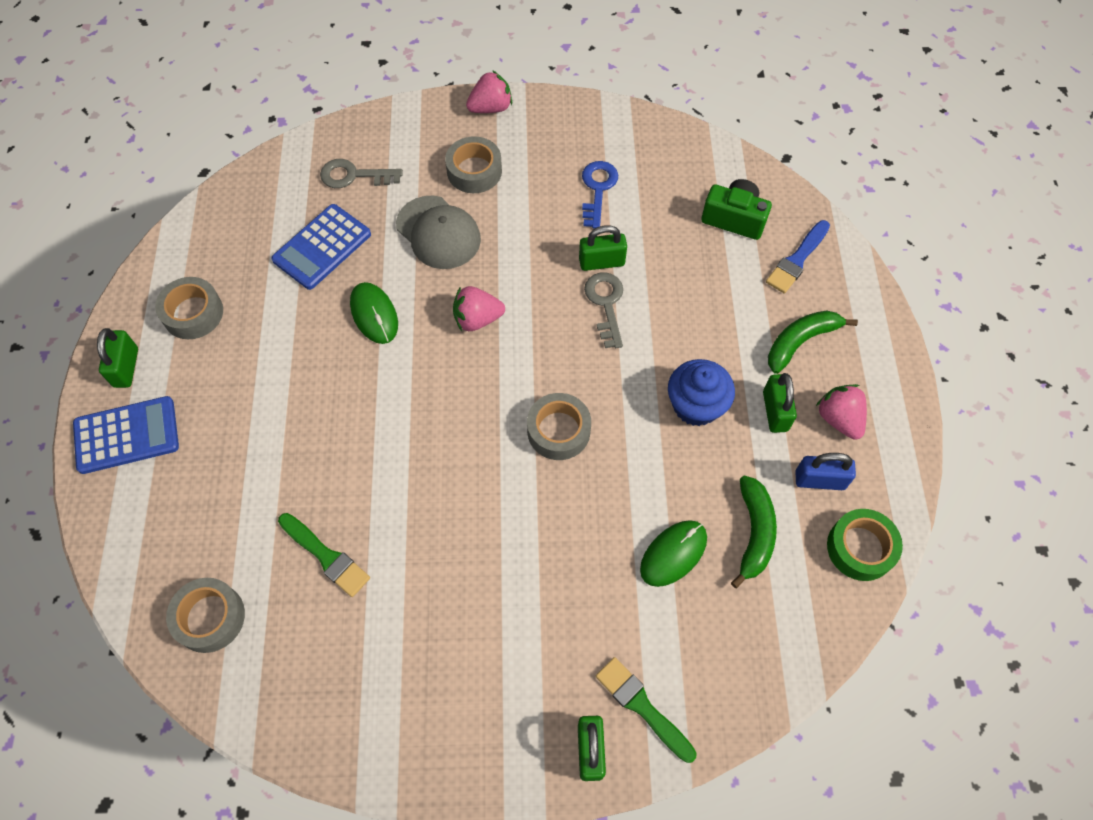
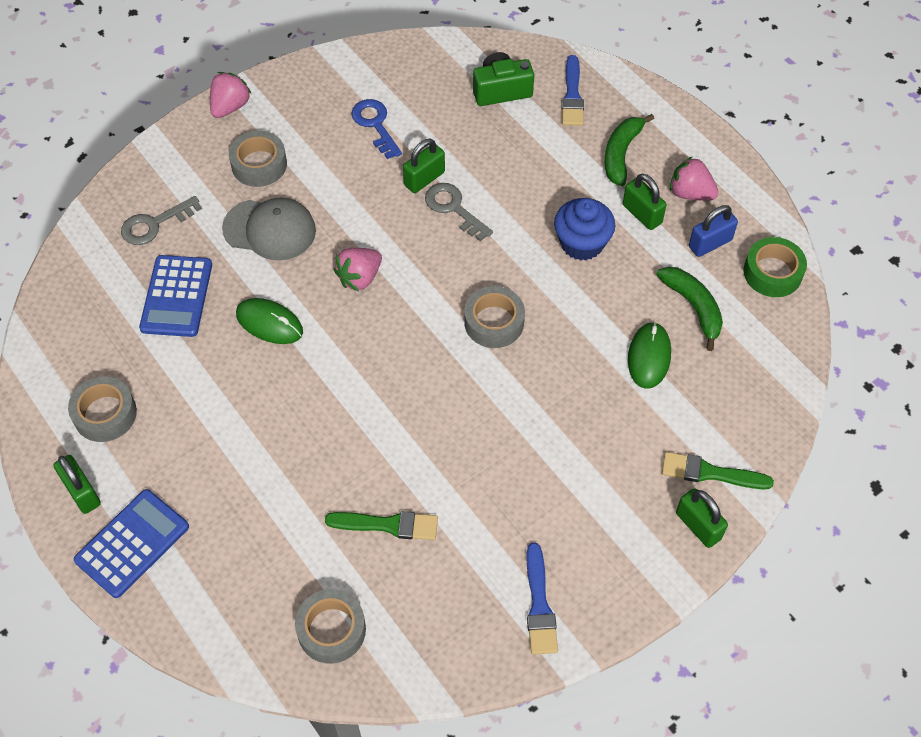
camera: 35 degrees left, 5 degrees down
none -> blue brush [526,543,558,655]

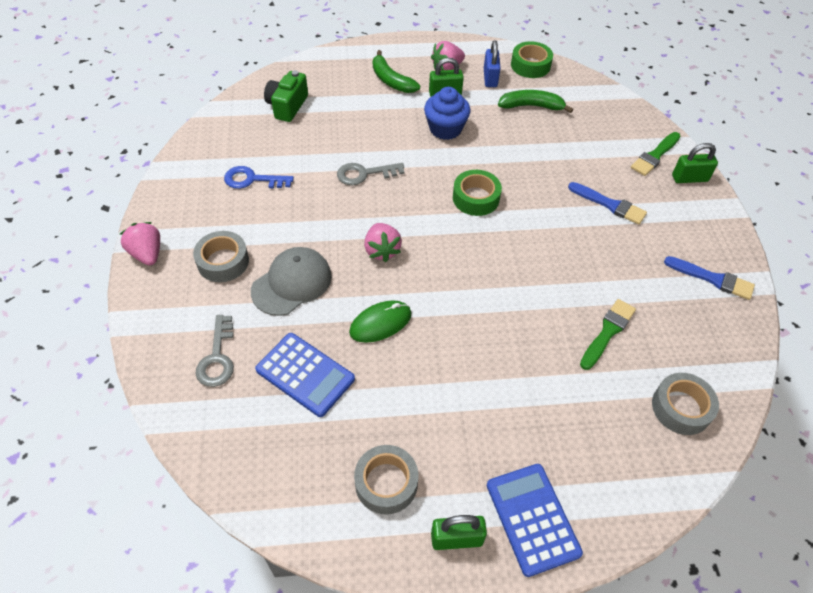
camera: 60 degrees left, 5 degrees down
green padlock [403,139,445,193] -> none
grey tape [464,286,525,348] -> green tape [453,170,502,216]
blue brush [561,55,584,126] -> blue brush moved to [568,182,647,225]
green mouse [628,322,671,389] -> none

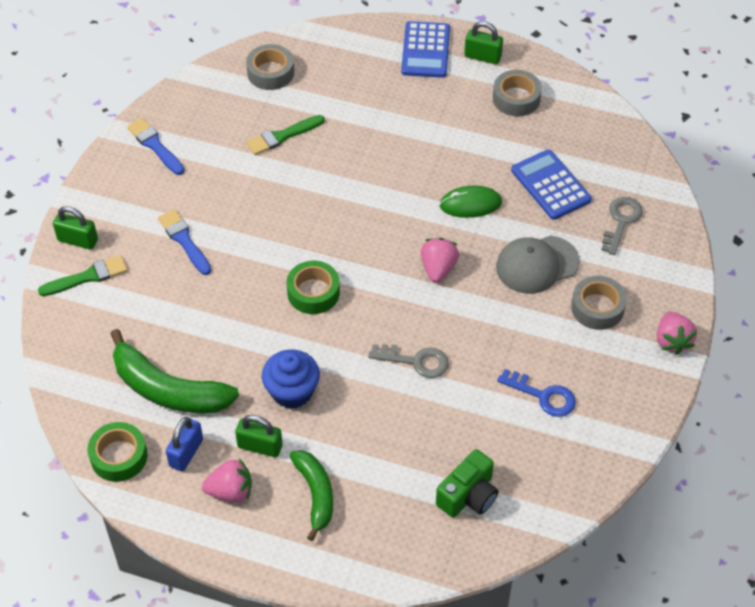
camera: 155 degrees left, 0 degrees up
green banana [498,90,573,113] -> green banana [110,329,239,414], size x1.58

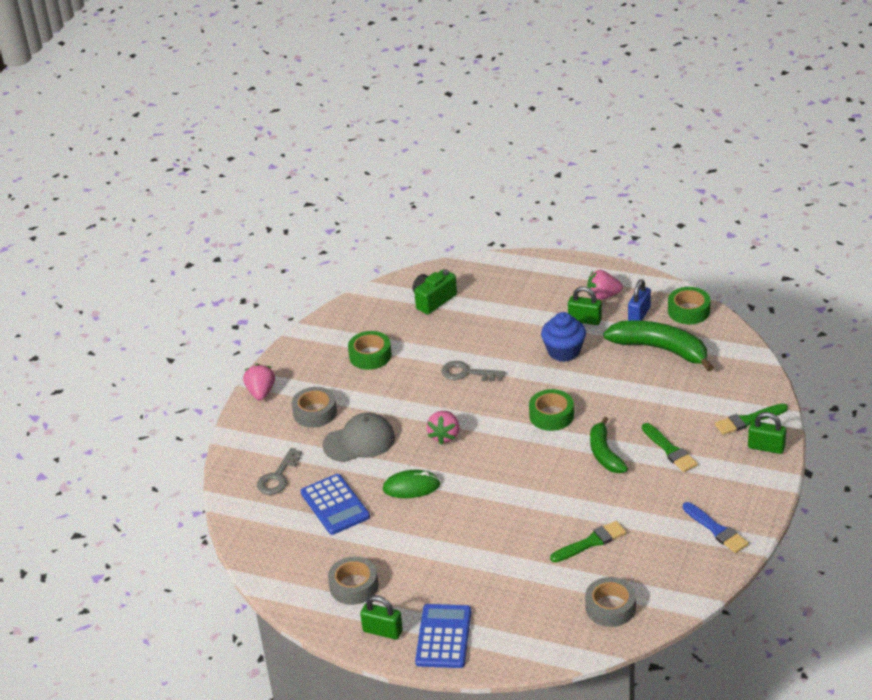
camera: 175 degrees left, 15 degrees down
blue brush [158,209,211,275] -> green brush [642,423,698,472]
green banana [290,450,333,541] -> green banana moved to [590,417,628,473]
blue key [497,369,576,417] -> green tape [348,331,392,370]

